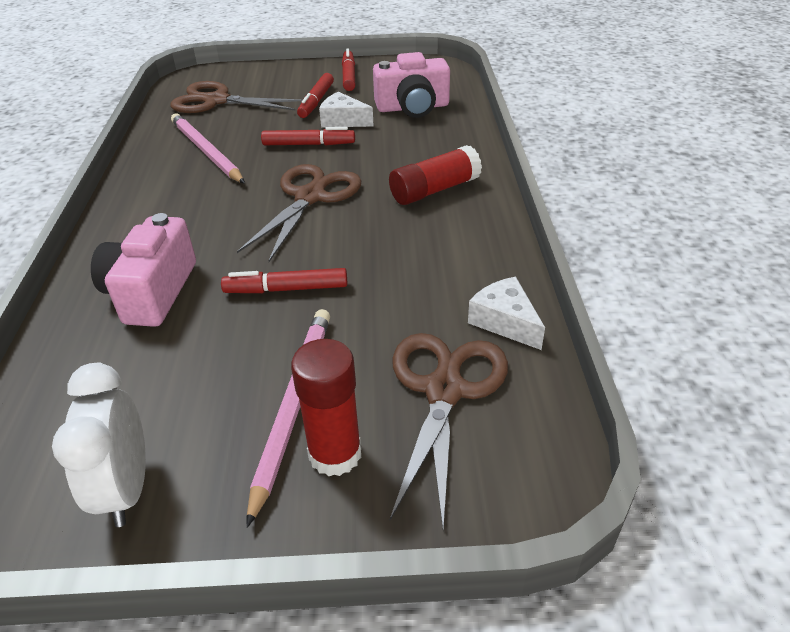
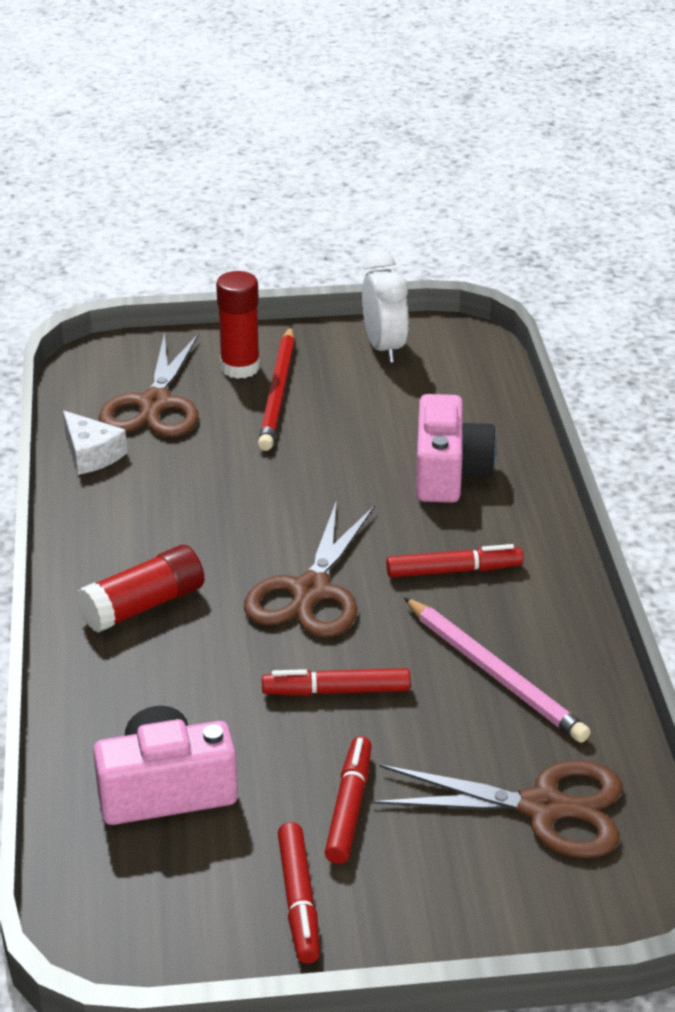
camera: 175 degrees right, 5 degrees down
red marker [221,268,347,293] -> red marker moved to [386,544,524,578]
pink pencil [247,309,330,528] -> red pencil [258,327,295,451]
white cheese [319,92,374,127] -> none

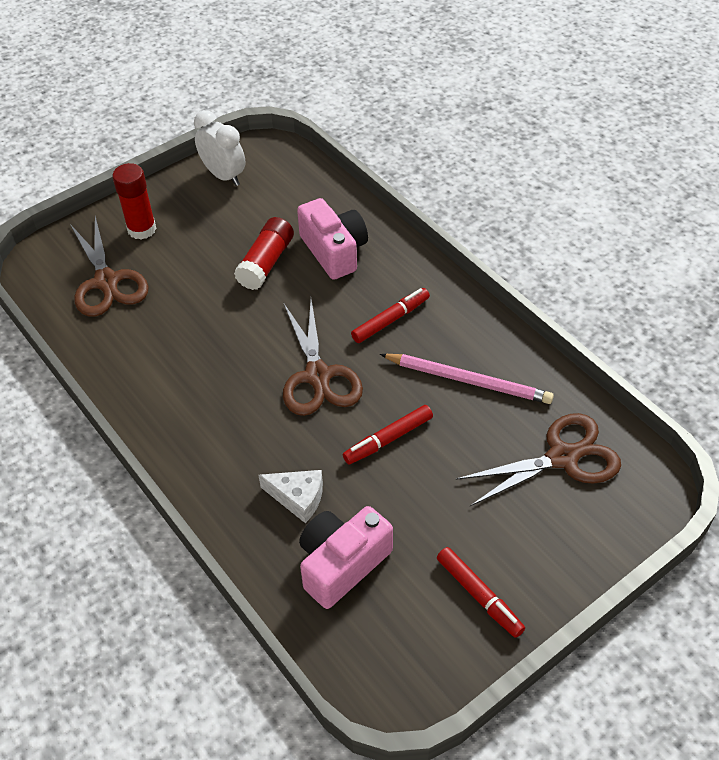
camera: 30 degrees left, 15 degrees up
white cheese [63,411,127,475] -> white cheese moved to [259,470,323,523]
red glue stick [77,545,204,633] -> red glue stick moved to [234,217,294,290]
red pencil [258,327,295,451] -> none
red marker [325,736,372,864] -> none

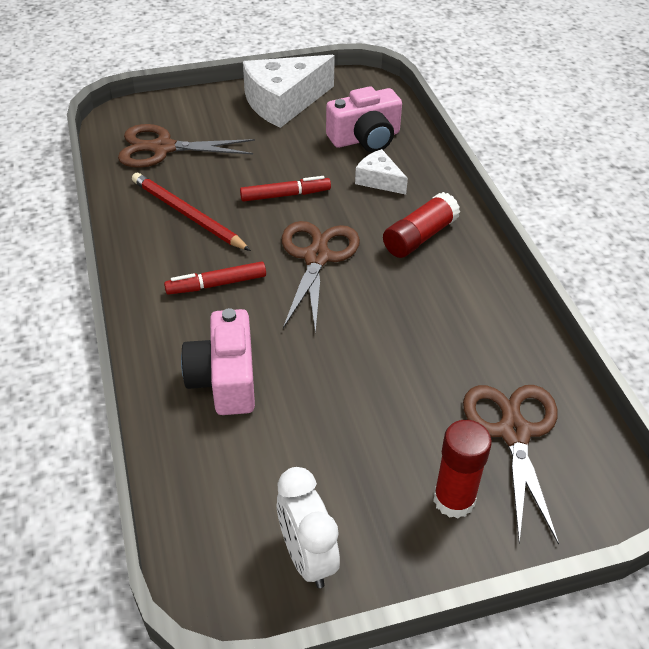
camera: 160 degrees left, 5 degrees down
red glue stick [234,217,294,290] -> red glue stick moved to [383,192,460,258]
pink pencil [380,354,554,404] -> red pencil [132,173,251,251]
red marker [437,547,525,638] -> white cheese [243,55,335,128]

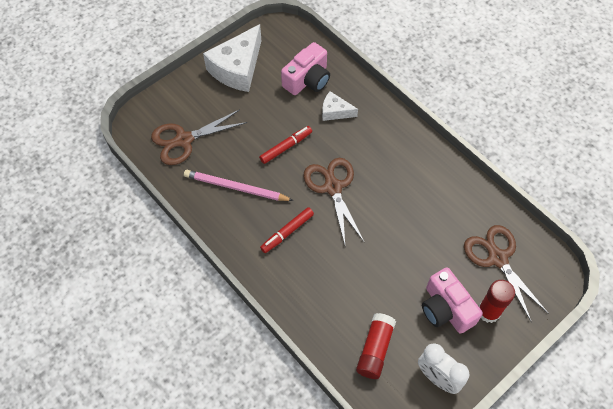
camera: 25 degrees left, 15 degrees up
red pencil [132,173,251,251] -> pink pencil [184,170,294,201]
pink camera [181,308,255,415] -> pink camera moved to [422,267,483,334]
red glue stick [383,192,460,258] -> red glue stick moved to [356,313,396,379]

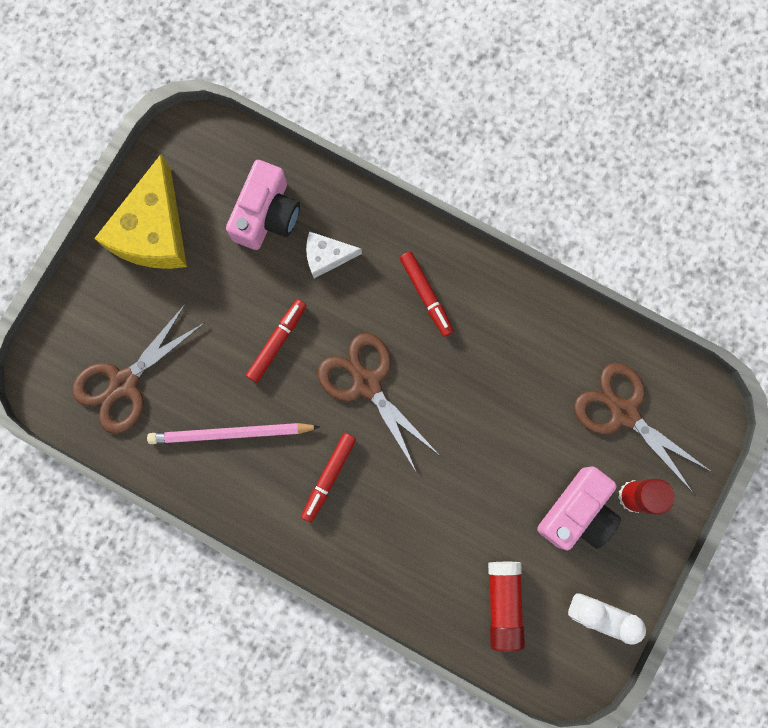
camera: 20 degrees left, 20 degrees up
white cheese [203,24,261,92] -> yellow cheese [94,154,187,269]
pink camera [422,267,483,334] -> pink camera turned 90 degrees counterclockwise [537,466,621,550]
none -> red marker [400,251,454,337]

